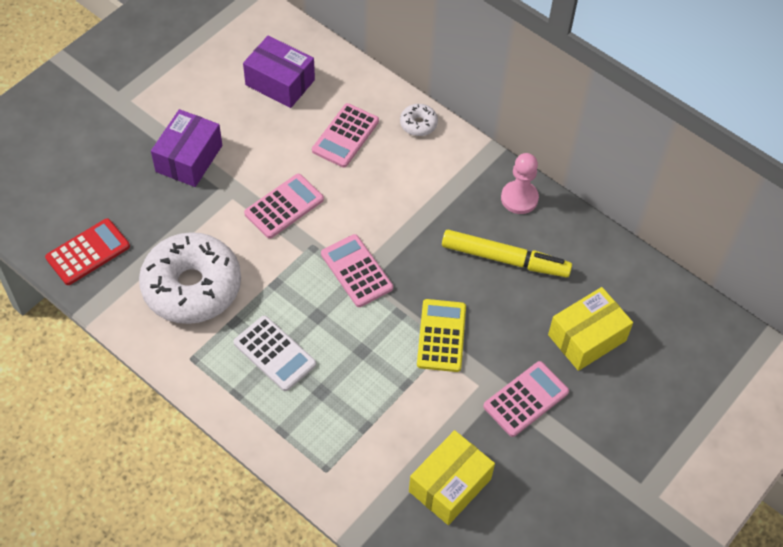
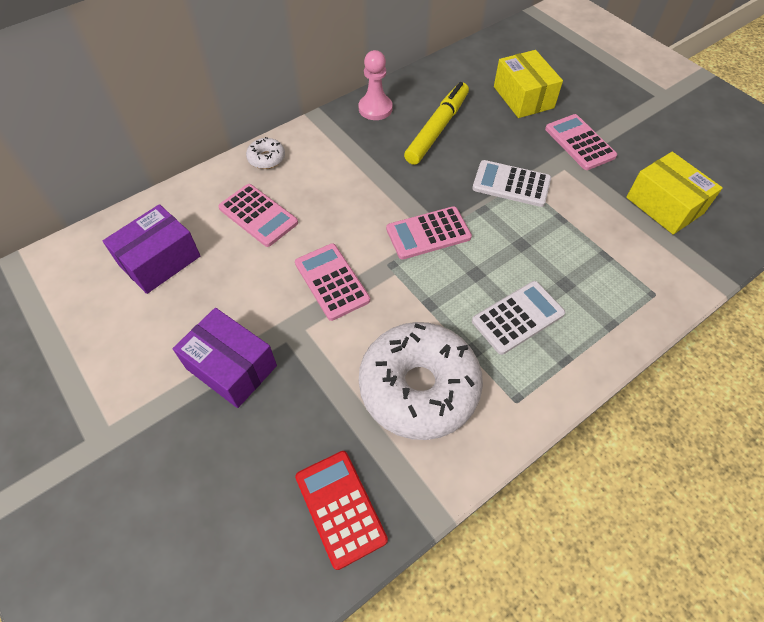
camera: 75 degrees left, 0 degrees up
yellow calculator [417,299,466,372] -> white calculator [472,160,551,207]

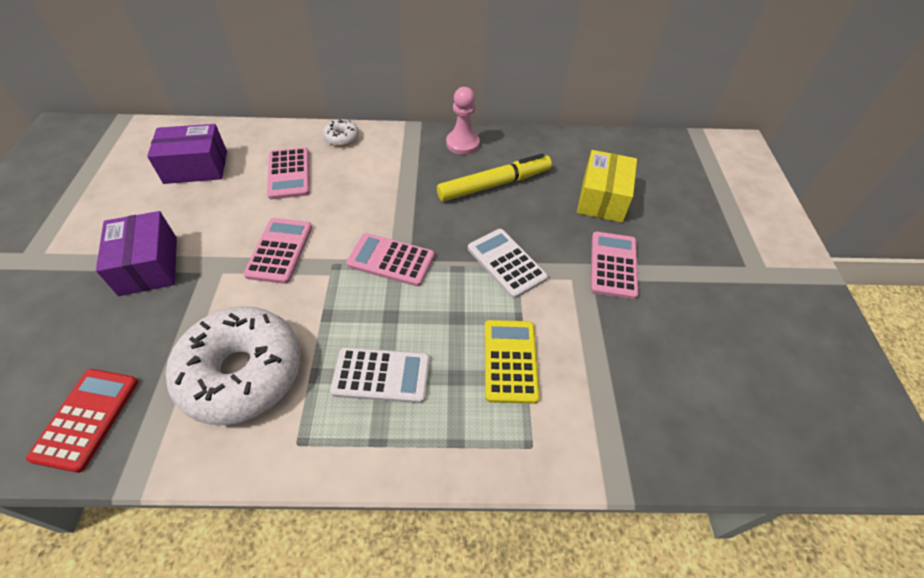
camera: 35 degrees right, 5 degrees down
yellow box [626,152,723,235] -> none
none -> yellow calculator [485,320,540,404]

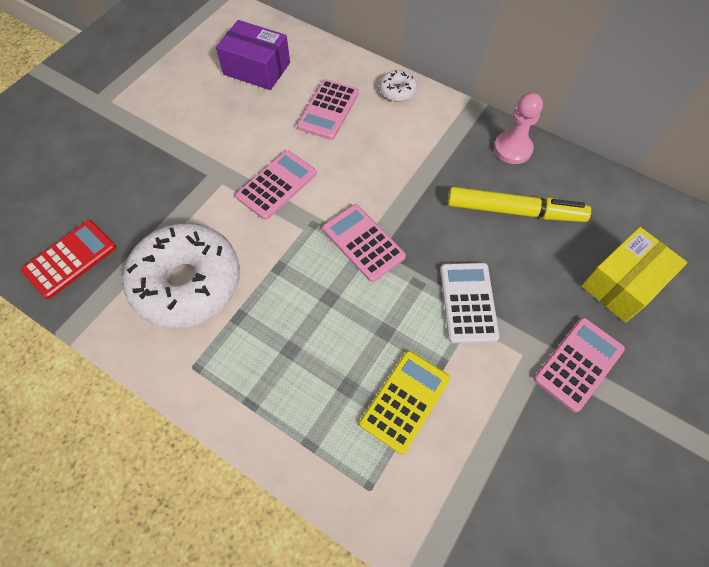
camera: 35 degrees right, 10 degrees up
purple box [96,211,177,296] -> none
white calculator [330,347,430,403] -> none

